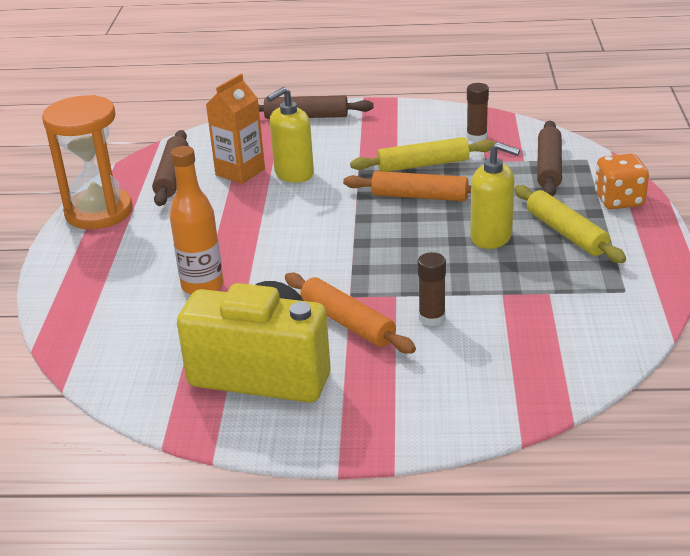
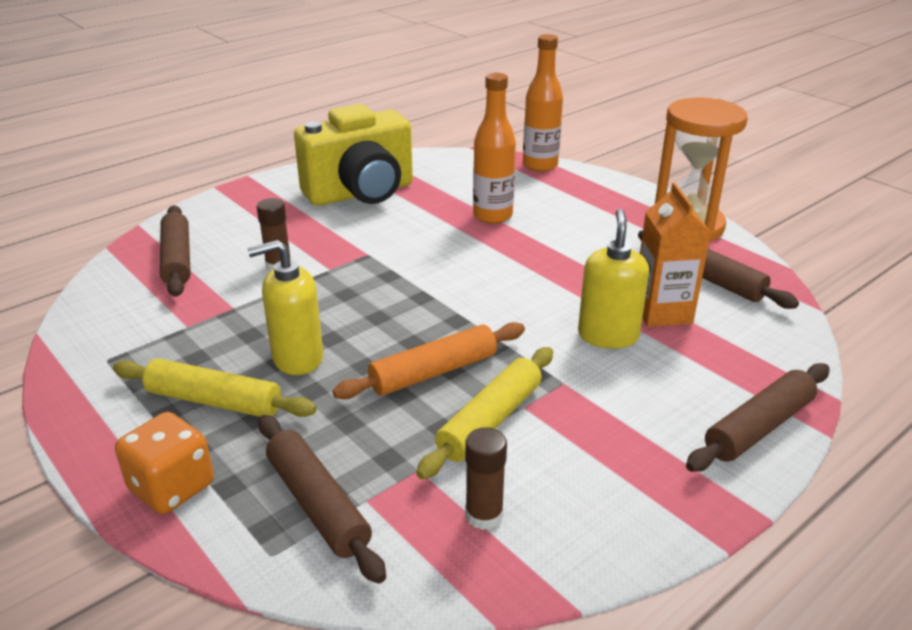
camera: 135 degrees right, 0 degrees up
orange rolling pin [285,273,416,354] -> none
none -> brown rolling pin [160,205,191,297]
none -> orange bottle [523,34,563,172]

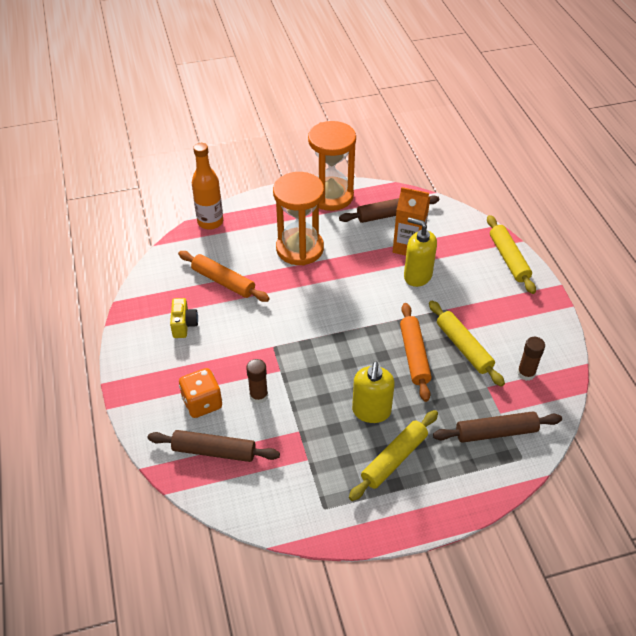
camera: 65 degrees left, 15 degrees up
orange dice [115,412,214,514] -> orange dice moved to [179,368,222,418]
yellow camera [294,104,413,206] -> yellow camera [170,298,198,338], size x0.42
orange bottle [473,73,516,224] -> none
brown rolling pin [686,363,830,472] -> yellow rolling pin [487,215,536,294]
none -> orange rolling pin [178,251,270,302]
none -> orange hourglass [273,172,324,265]

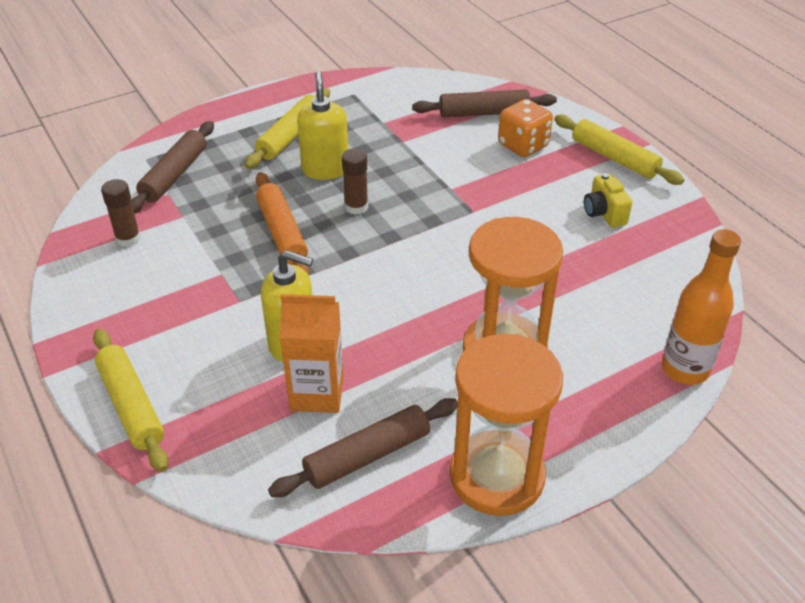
camera: 165 degrees right, 5 degrees down
orange rolling pin [178,251,270,302] -> none
brown glue stick [246,359,268,403] -> brown glue stick moved to [342,148,368,215]
yellow rolling pin [429,301,505,387] -> yellow rolling pin moved to [554,115,684,185]
brown rolling pin [433,411,562,443] -> brown rolling pin turned 45 degrees counterclockwise [131,121,214,213]

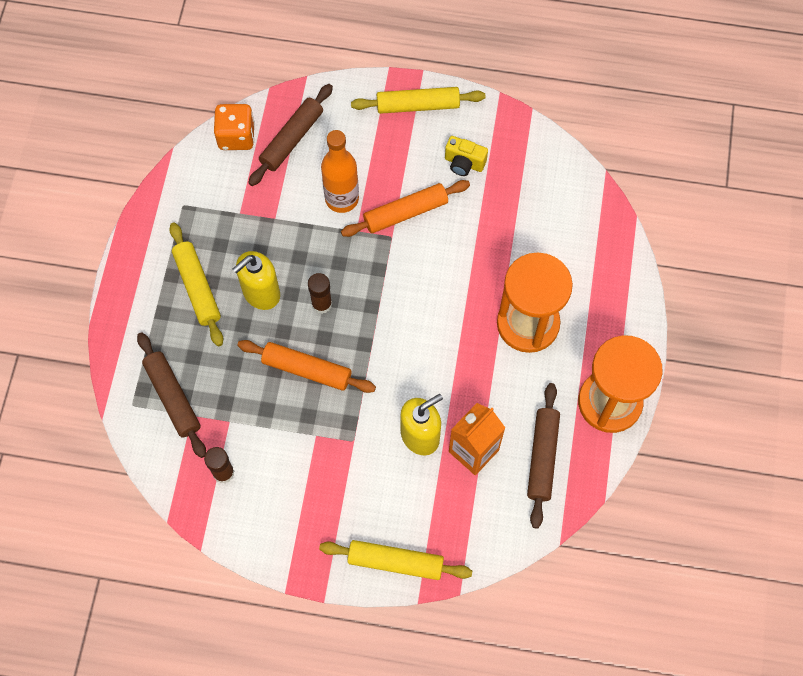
camera: 50 degrees left, 25 degrees up
yellow soap dispenser [297,71,348,180] -> yellow soap dispenser turned 75 degrees counterclockwise [233,251,280,310]
orange dice [498,99,553,157] -> orange dice moved to [214,104,255,150]
orange bottle [662,229,741,385] -> orange bottle moved to [321,130,359,213]
none -> orange rolling pin [341,180,470,237]

